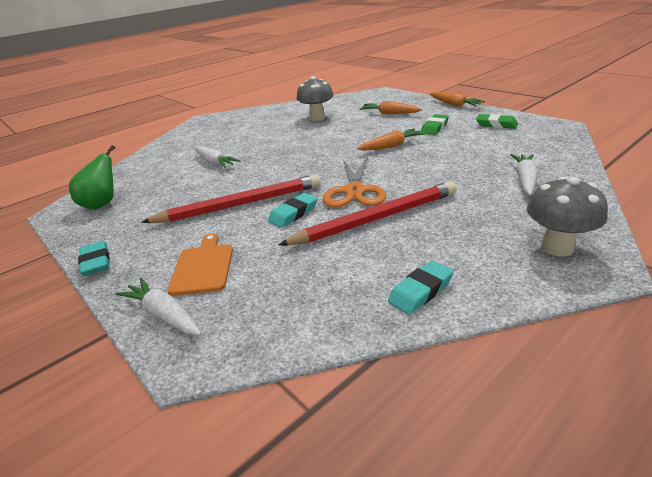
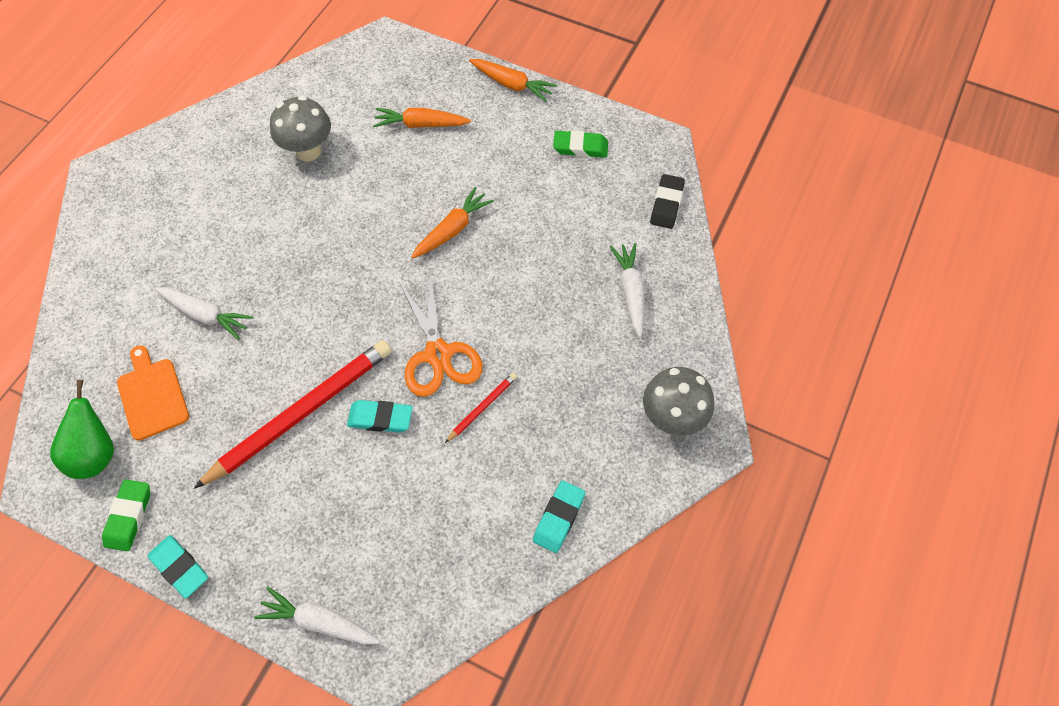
camera: 25 degrees left, 30 degrees up
orange cutting board [167,233,233,296] -> orange cutting board moved to [117,345,189,441]
turquoise eraser [268,193,318,228] -> turquoise eraser turned 75 degrees clockwise [347,400,413,433]
red pencil [278,181,457,246] -> red pencil [445,373,517,443], size x0.44
green eraser [421,114,449,135] -> green eraser moved to [102,479,150,551]
none -> black eraser [650,174,685,229]

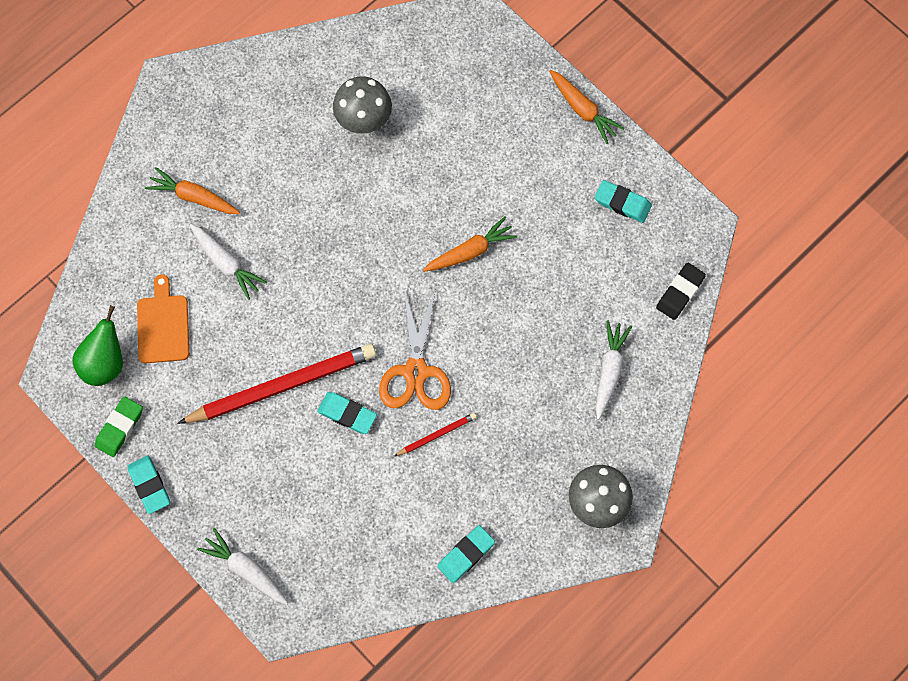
camera: 20 degrees right, 10 degrees up
orange carrot [373,108,471,128] -> orange carrot moved to [145,167,240,214]
green eraser [553,130,608,158] -> turquoise eraser [595,180,652,223]

